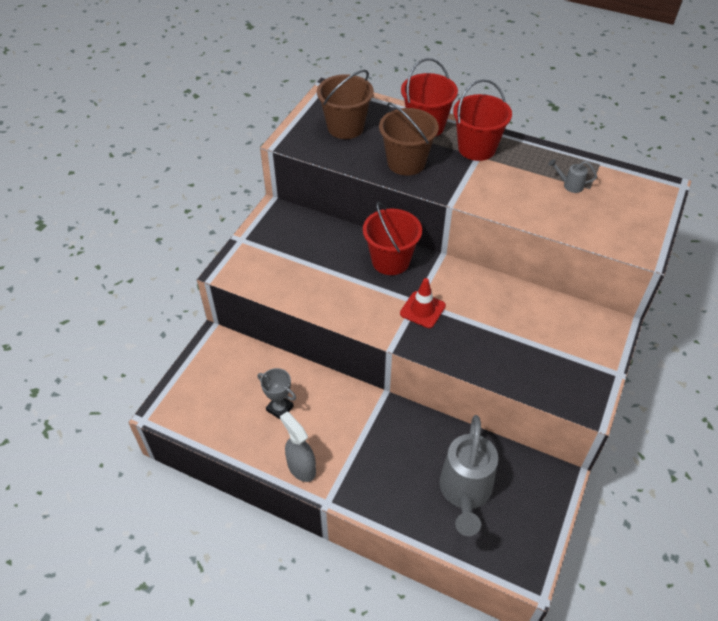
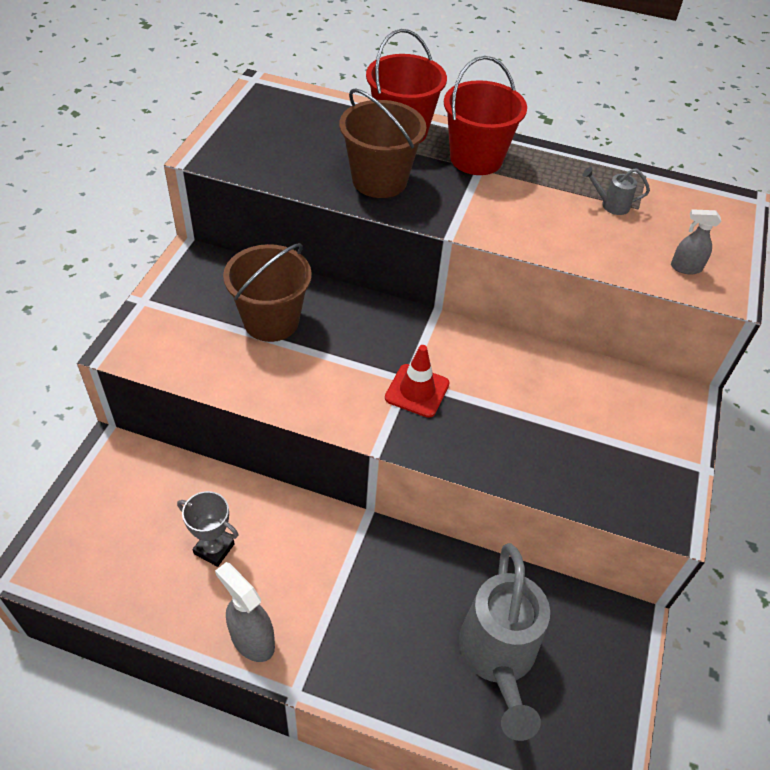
camera: 10 degrees left, 0 degrees up
brown bucket [317,70,374,139] -> brown bucket moved to [223,243,312,342]
red bucket [363,201,422,275] -> none
none -> grey spray bottle [671,209,721,274]

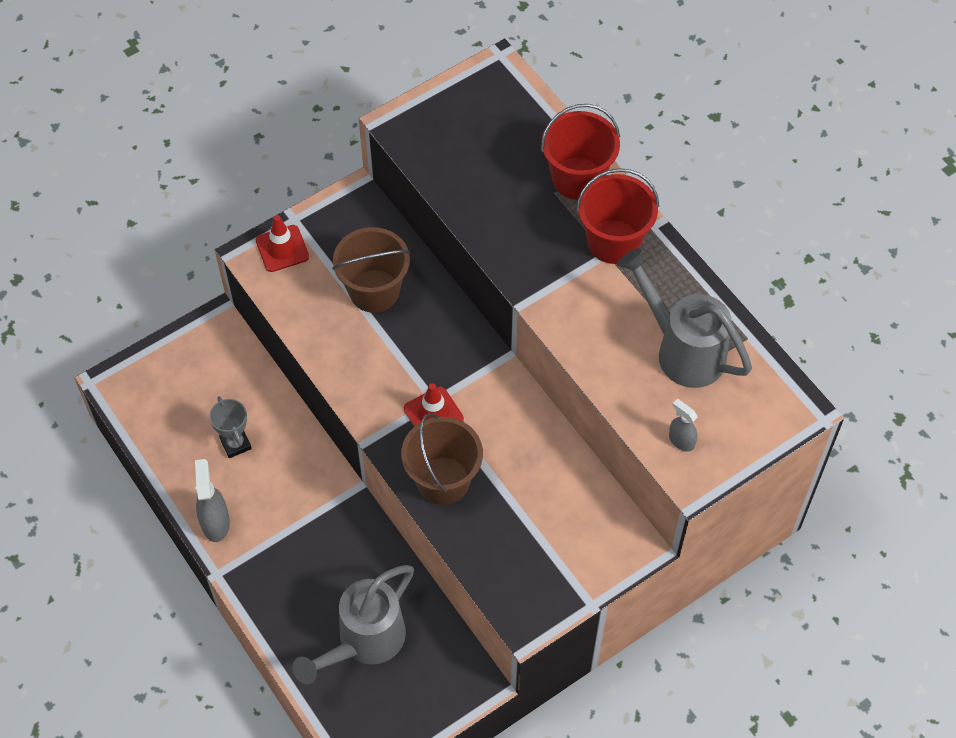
camera: 40 degrees right, 10 degrees up
brown bucket [339,88,426,198] -> brown bucket moved to [401,413,483,505]
grey watering can [582,167,650,215] -> grey watering can [617,248,752,388], size x2.49
none -> red traffic cone [255,215,309,272]

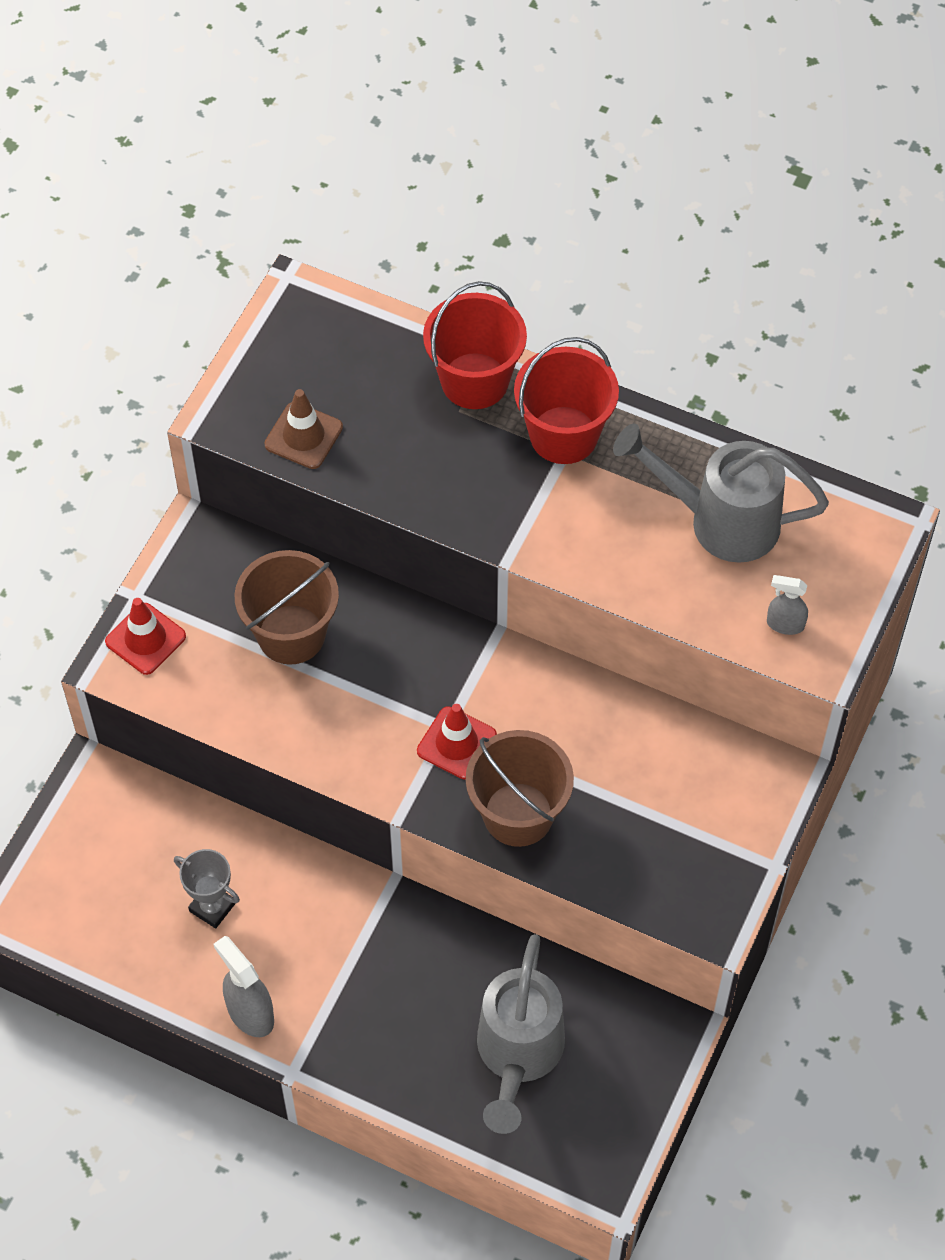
camera: 30 degrees left, 0 degrees up
none -> brown traffic cone [264,389,343,469]

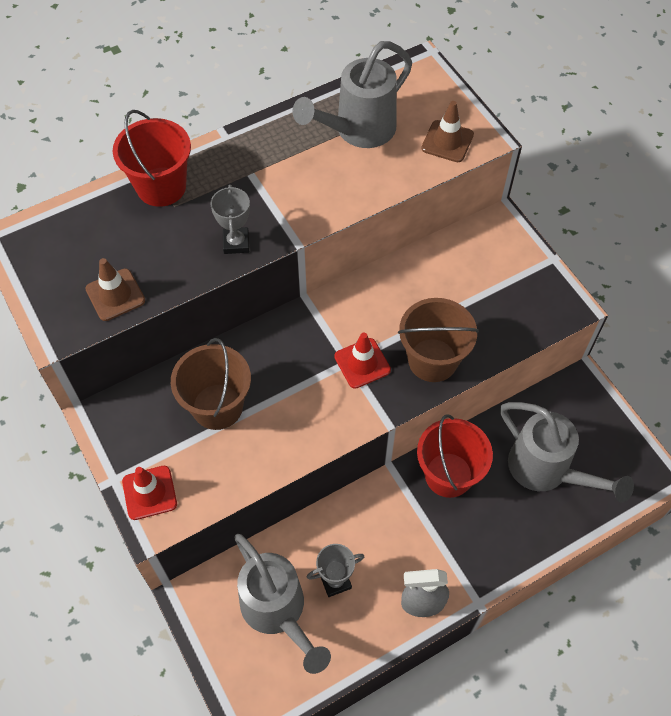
camera: 55 degrees left, 0 degrees up
red bucket [514,337,619,464] -> red bucket moved to [417,414,493,498]
grey spray bottle [767,575,808,635] -> brown traffic cone [421,101,474,162]
none -> grey trophy [210,185,250,254]
none -> grey watering can [234,534,331,674]

